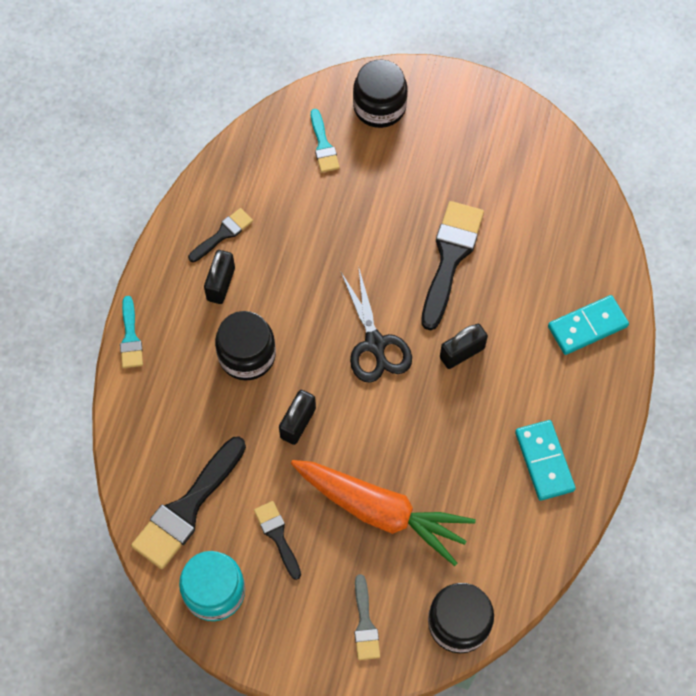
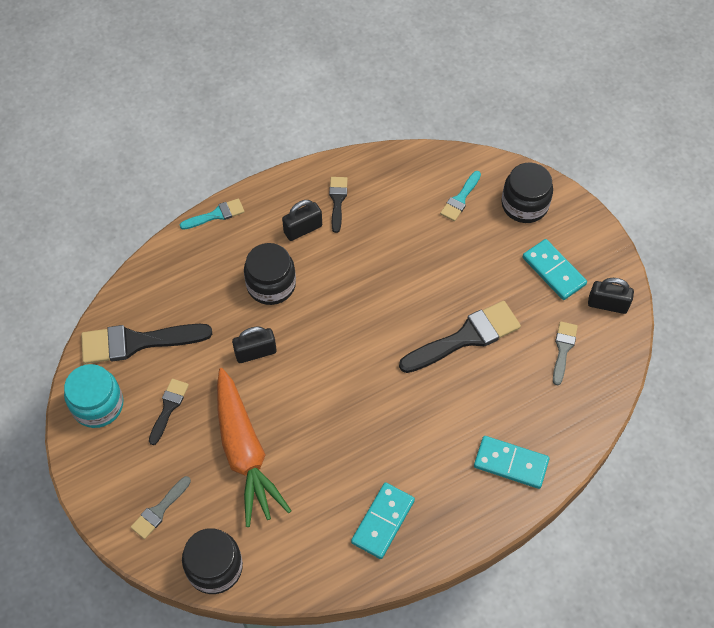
camera: 45 degrees right, 5 degrees down
turquoise brush [120,296,143,368] -> turquoise brush turned 150 degrees counterclockwise [180,198,245,230]
black brush [188,208,253,262] -> black brush turned 90 degrees counterclockwise [329,177,348,233]
black scissors [341,266,412,383] -> none
black padlock [440,324,488,369] -> black padlock moved to [588,278,634,314]
none -> turquoise domino [523,239,587,300]
none -> grey brush [553,321,578,385]

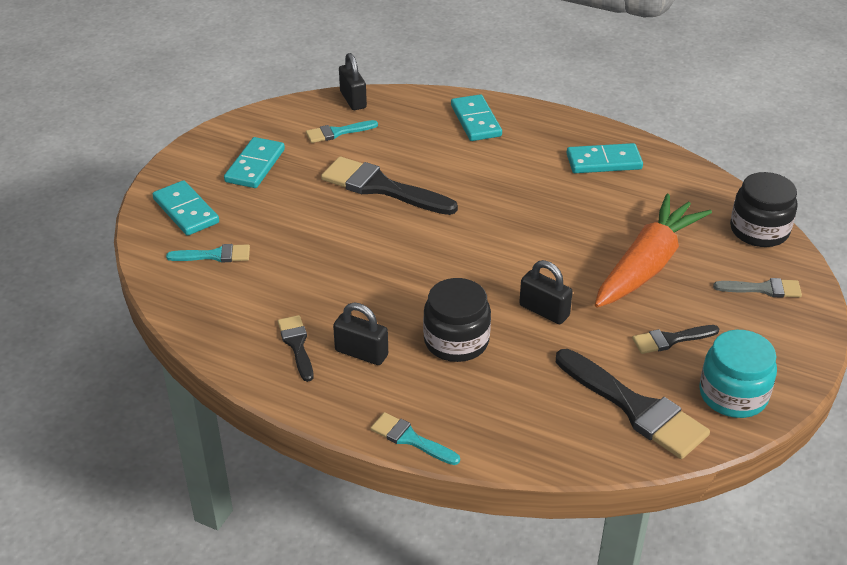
camera: 125 degrees left, 20 degrees down
black brush [329,177,348,233] -> black brush turned 105 degrees clockwise [278,315,314,382]
black jar [501,162,553,223] -> turquoise domino [152,180,219,236]
grey brush [553,321,578,385] -> turquoise brush [306,120,378,143]
black padlock [588,278,634,314] -> black padlock moved to [339,53,367,110]

